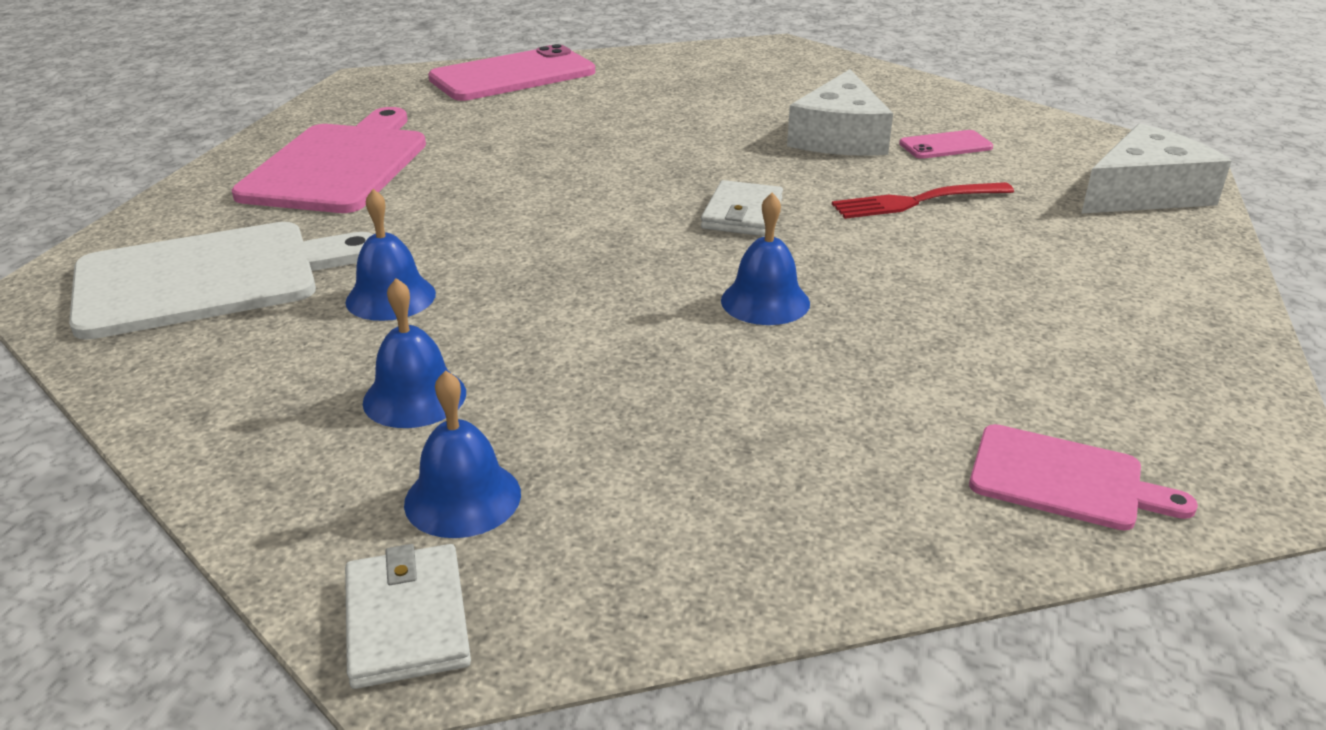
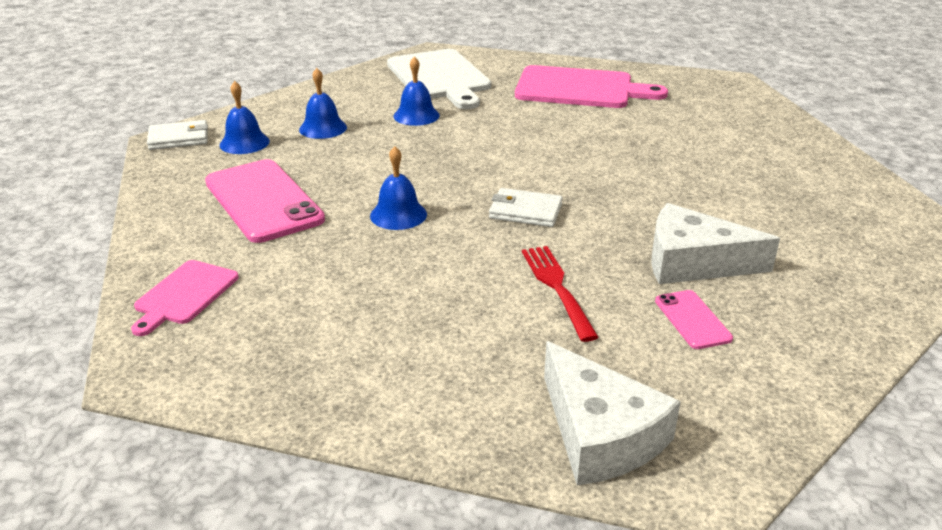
camera: 90 degrees right, 0 degrees up
pink phone [428,44,595,101] -> pink phone moved to [205,159,325,243]

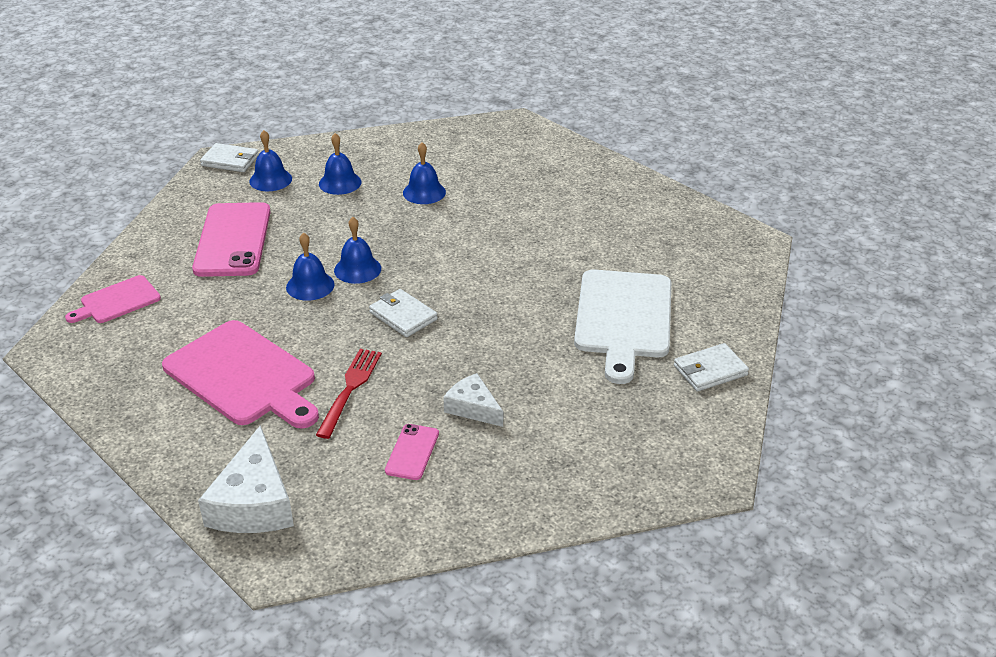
camera: 30 degrees right, 5 degrees up
white cutting board [387,49,491,109] -> white cutting board moved to [574,269,671,384]
pink cutting board [515,65,668,108] -> pink cutting board moved to [162,320,319,428]
white cheese [651,203,780,284] -> white cheese [443,373,503,427], size x0.61
none -> blue bell [334,217,381,284]
none -> white wallet [674,343,749,392]

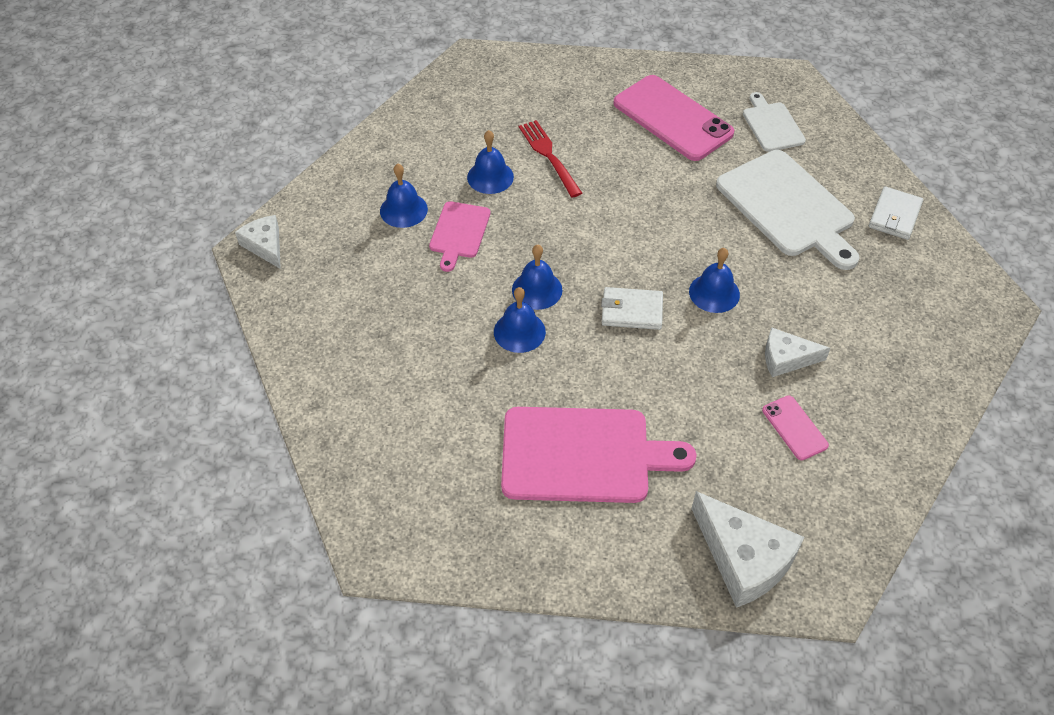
camera: 40 degrees left, 15 degrees up
pink cutting board [65,275,161,323] -> pink cutting board moved to [429,201,491,272]
pink phone [192,202,271,277] -> pink phone moved to [613,75,734,161]
white wallet [200,143,259,172] -> white cheese [235,215,281,269]
blue bell [249,130,292,191] -> blue bell moved to [689,248,740,313]
red fork [316,349,382,439] -> red fork moved to [519,120,582,198]
none -> white cutting board [743,92,806,152]

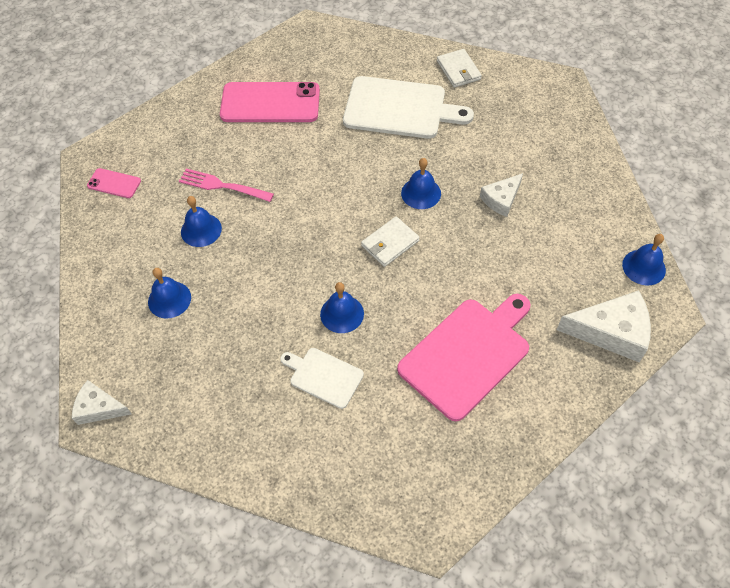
camera: 45 degrees left, 5 degrees up
pink cutting board [429,201,491,272] -> none
blue bell [512,245,562,310] -> blue bell moved to [622,234,666,285]
red fork [519,120,582,198] -> pink fork [179,169,274,202]
white cutting board [743,92,806,152] -> white cutting board moved to [280,348,364,409]
pink phone [762,396,829,460] -> pink phone moved to [87,168,141,198]

